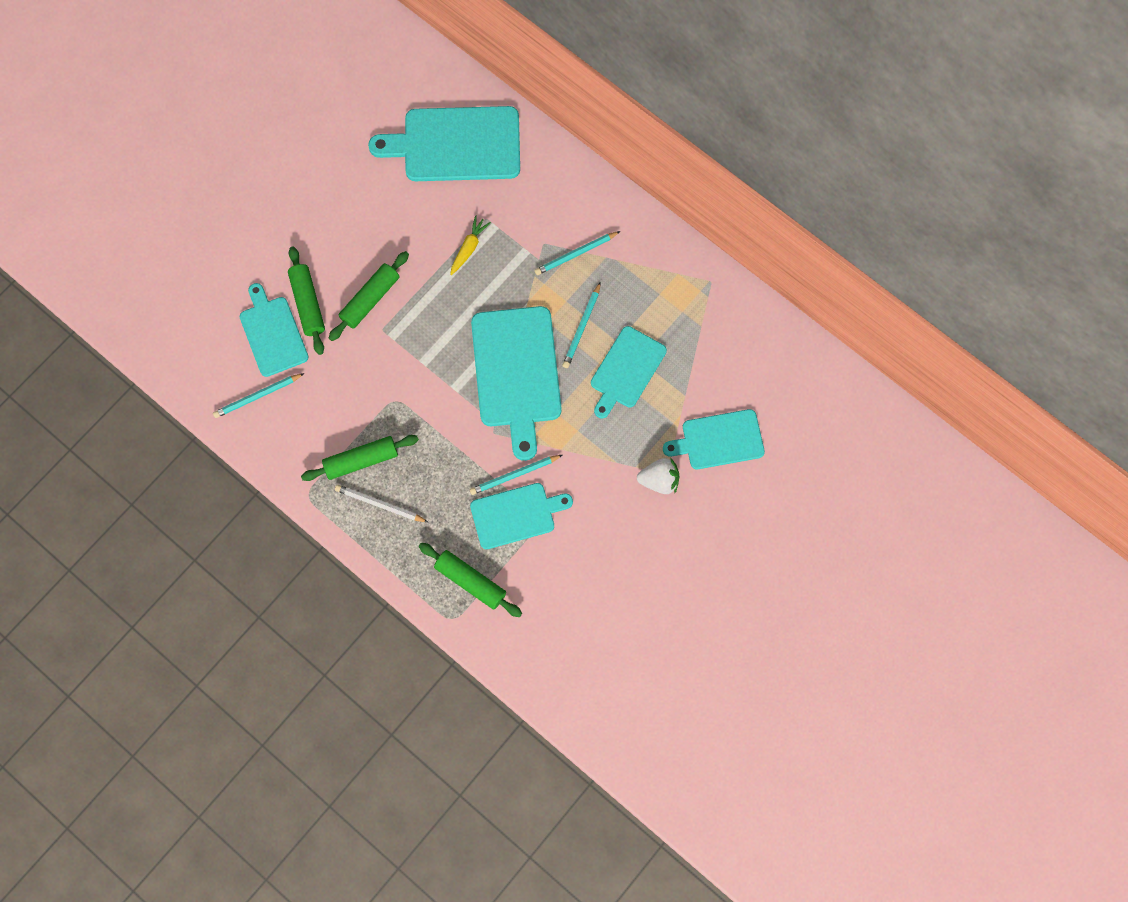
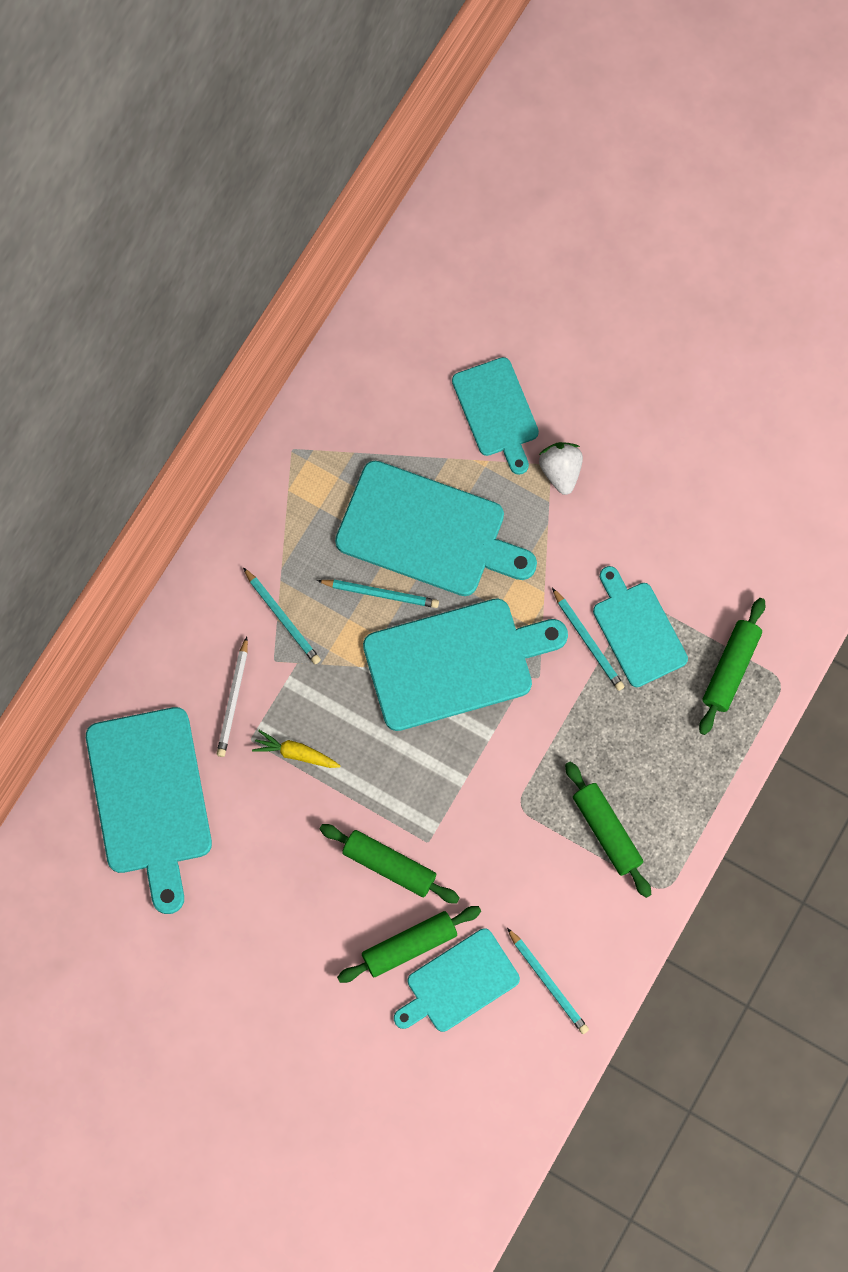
camera: 100 degrees left, 0 degrees up
white pencil [335,485,428,522] -> white pencil moved to [217,637,248,757]
turquoise cutting board [591,326,667,418] -> turquoise cutting board [335,461,537,596], size x1.60

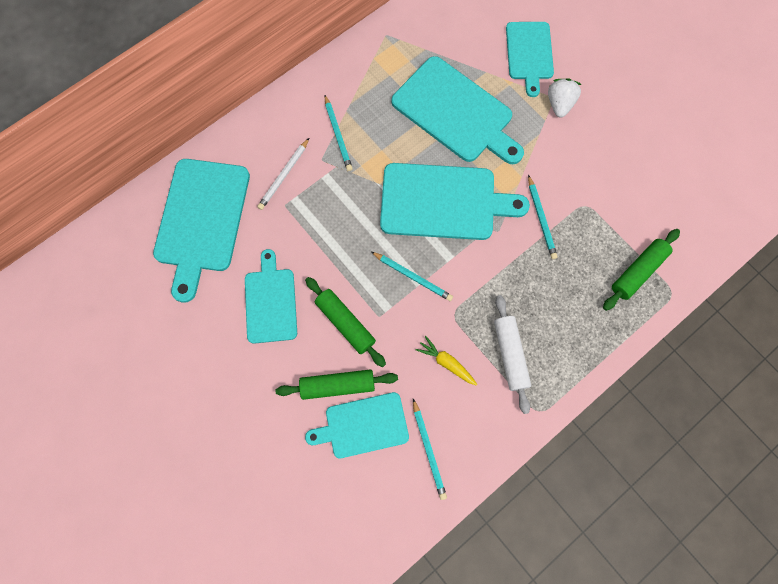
camera: 20 degrees right, 0 degrees up
yellow carrot [252,730,341,768] -> yellow carrot moved to [416,336,477,386]
turquoise pencil [317,580,439,608] -> turquoise pencil moved to [371,252,453,301]
green rolling pin [565,761,651,898] -> white rolling pin [494,295,531,414]
turquoise cutting board [593,566,688,687] -> turquoise cutting board moved to [245,249,297,344]

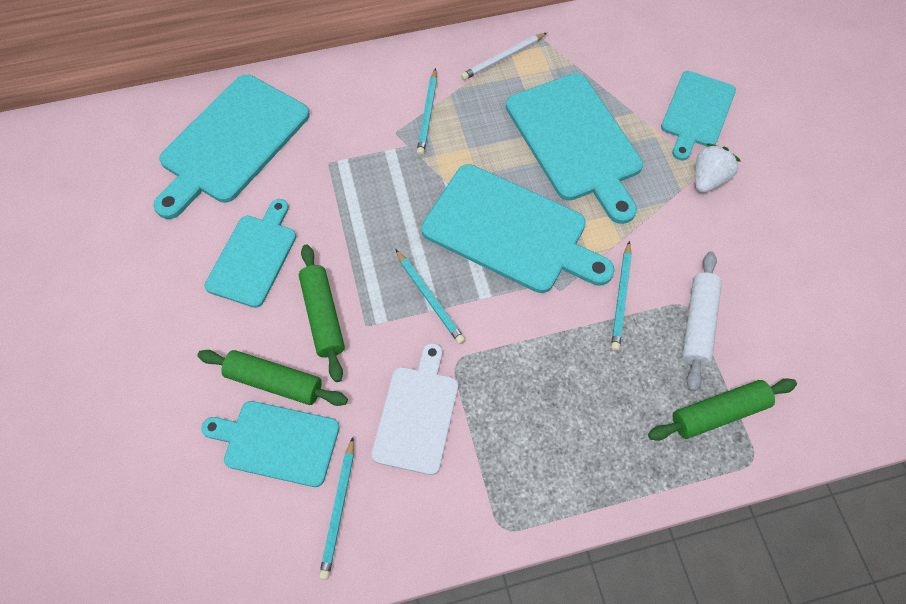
camera: 25 degrees right, 10 degrees down
white pencil [257,138,309,210] -> white pencil moved to [461,33,547,80]
yellow carrot [416,336,477,386] -> white cutting board [371,343,458,475]
white rolling pin [494,295,531,414] -> white rolling pin moved to [682,251,722,392]

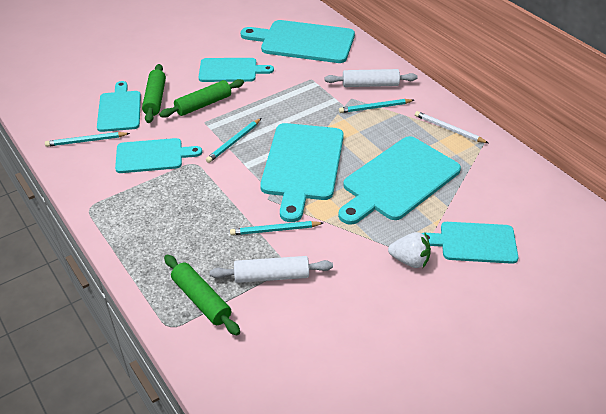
camera: 70 degrees right, 20 degrees down
white cutting board [371,343,458,475] -> turquoise cutting board [115,138,202,173]
none -> white rolling pin [325,69,418,87]

